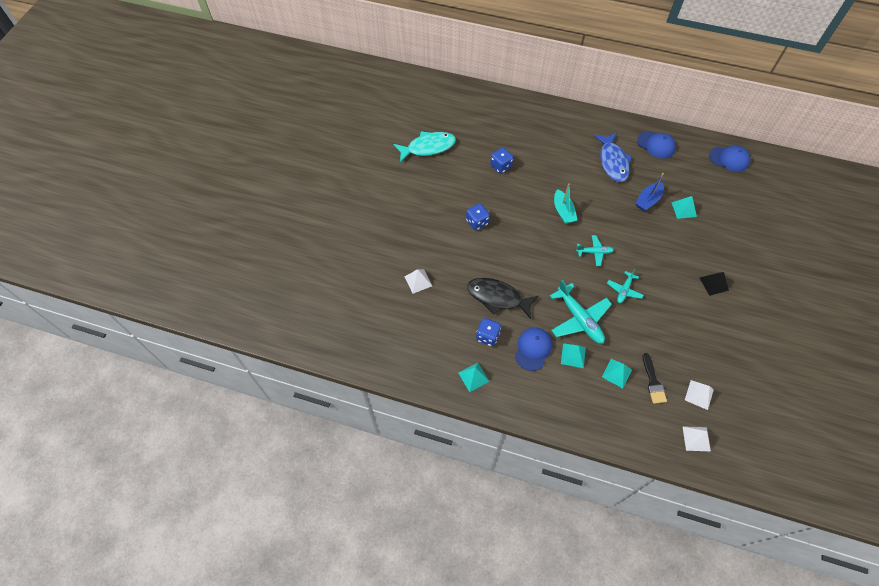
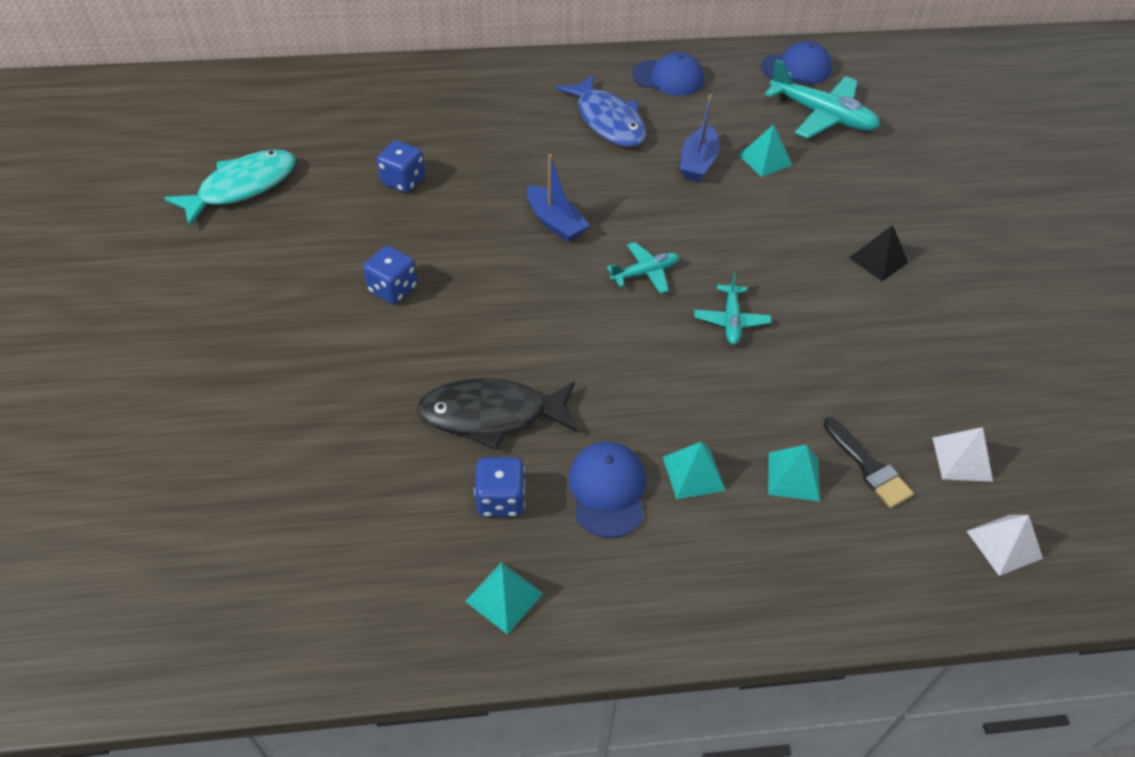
camera: 25 degrees left, 10 degrees down
white pyramid [405,269,432,294] -> none
turquoise plane [550,280,612,344] -> turquoise plane moved to [765,59,880,139]
turquoise boat [554,183,577,224] -> blue boat [527,154,590,242]

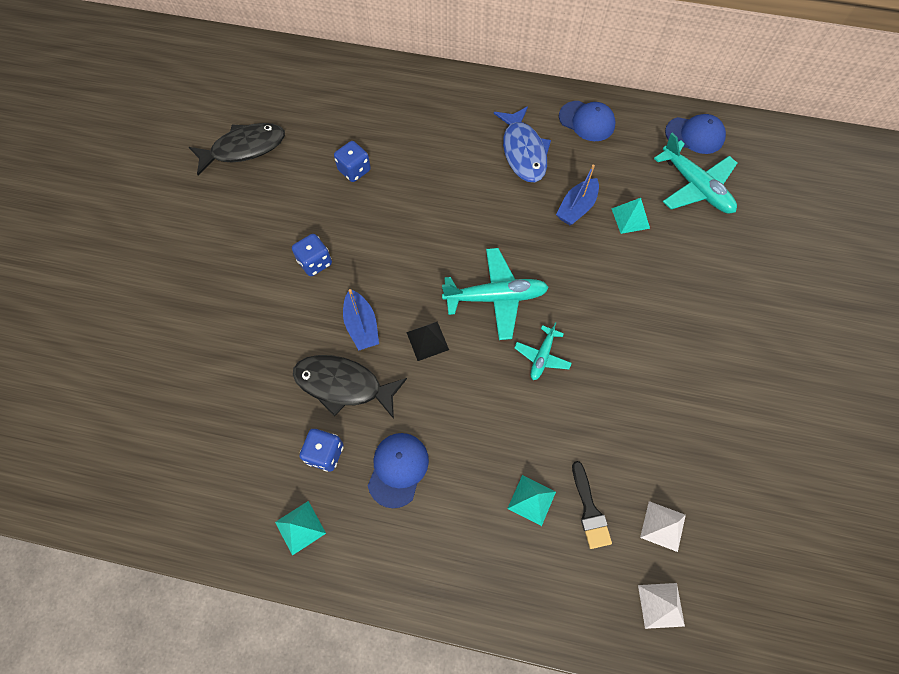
camera: 20 degrees right, 15 degrees up
turquoise fish [164,149,296,227] -> black fish [189,123,285,175]
blue boat [527,154,590,242] -> blue boat moved to [343,289,379,350]
turquoise plane [607,242,680,294] -> turquoise plane [442,248,549,340], size x1.81
turquoise pyramid [663,442,726,499] -> none
black pyramid [849,225,909,281] -> black pyramid moved to [406,322,449,361]

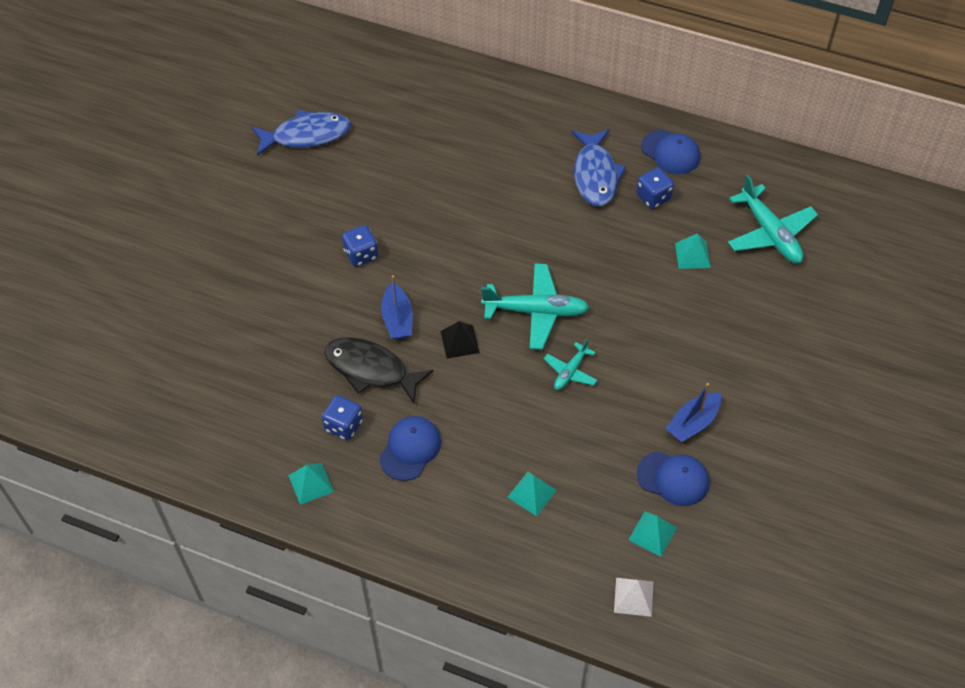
camera: 10 degrees right, 10 degrees down
black fish [189,123,285,175] -> blue fish [252,110,351,156]
blue dice [334,141,371,182] -> blue dice moved to [636,167,674,209]
blue boat [556,165,599,225] -> blue boat moved to [665,383,721,442]
black brush [572,461,612,549] -> none
white pyramid [640,501,686,552] -> turquoise pyramid [628,511,677,557]
blue cap [665,114,726,154] -> blue cap moved to [637,451,709,506]

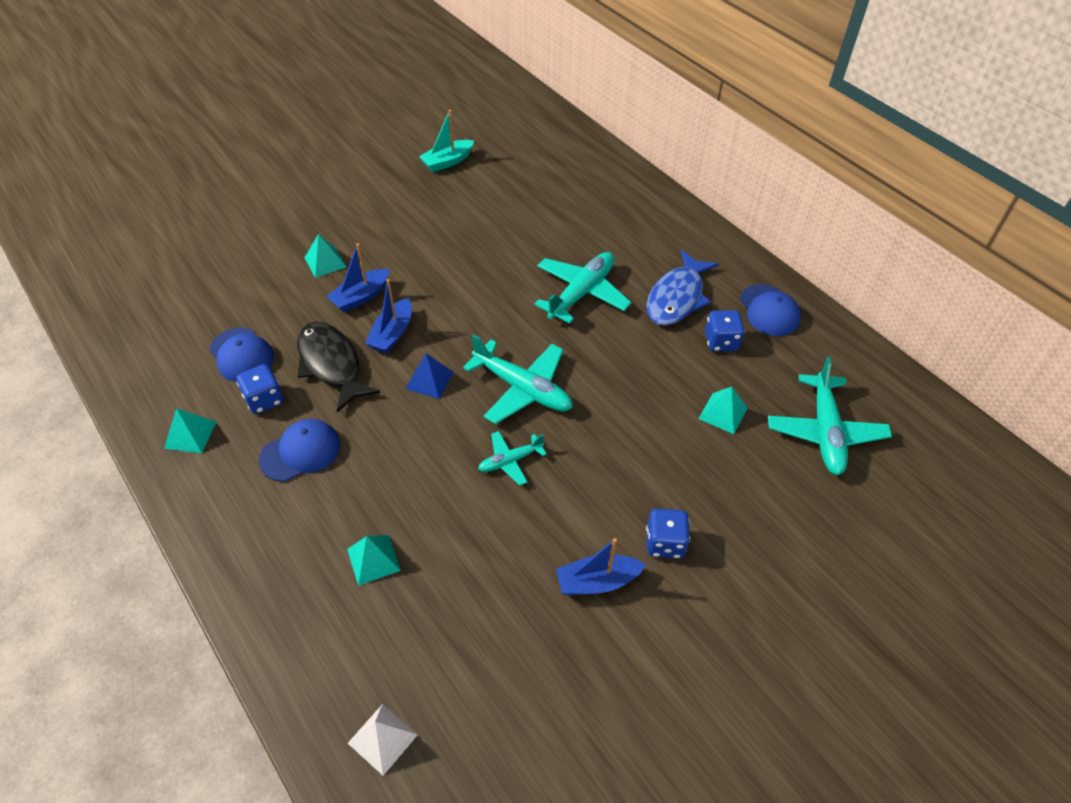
camera: 30 degrees right, 5 degrees down
blue fish [252,110,351,156] -> turquoise boat [419,110,474,172]
blue dice [342,225,378,267] -> blue dice moved to [646,508,690,559]
black pyramid [441,321,480,359] -> blue pyramid [405,353,454,399]
turquoise pyramid [628,511,677,557] -> turquoise pyramid moved to [305,234,346,278]
blue cap [637,451,709,506] -> blue cap moved to [209,328,274,382]
none -> blue boat [326,243,390,312]
none -> turquoise plane [534,252,632,324]

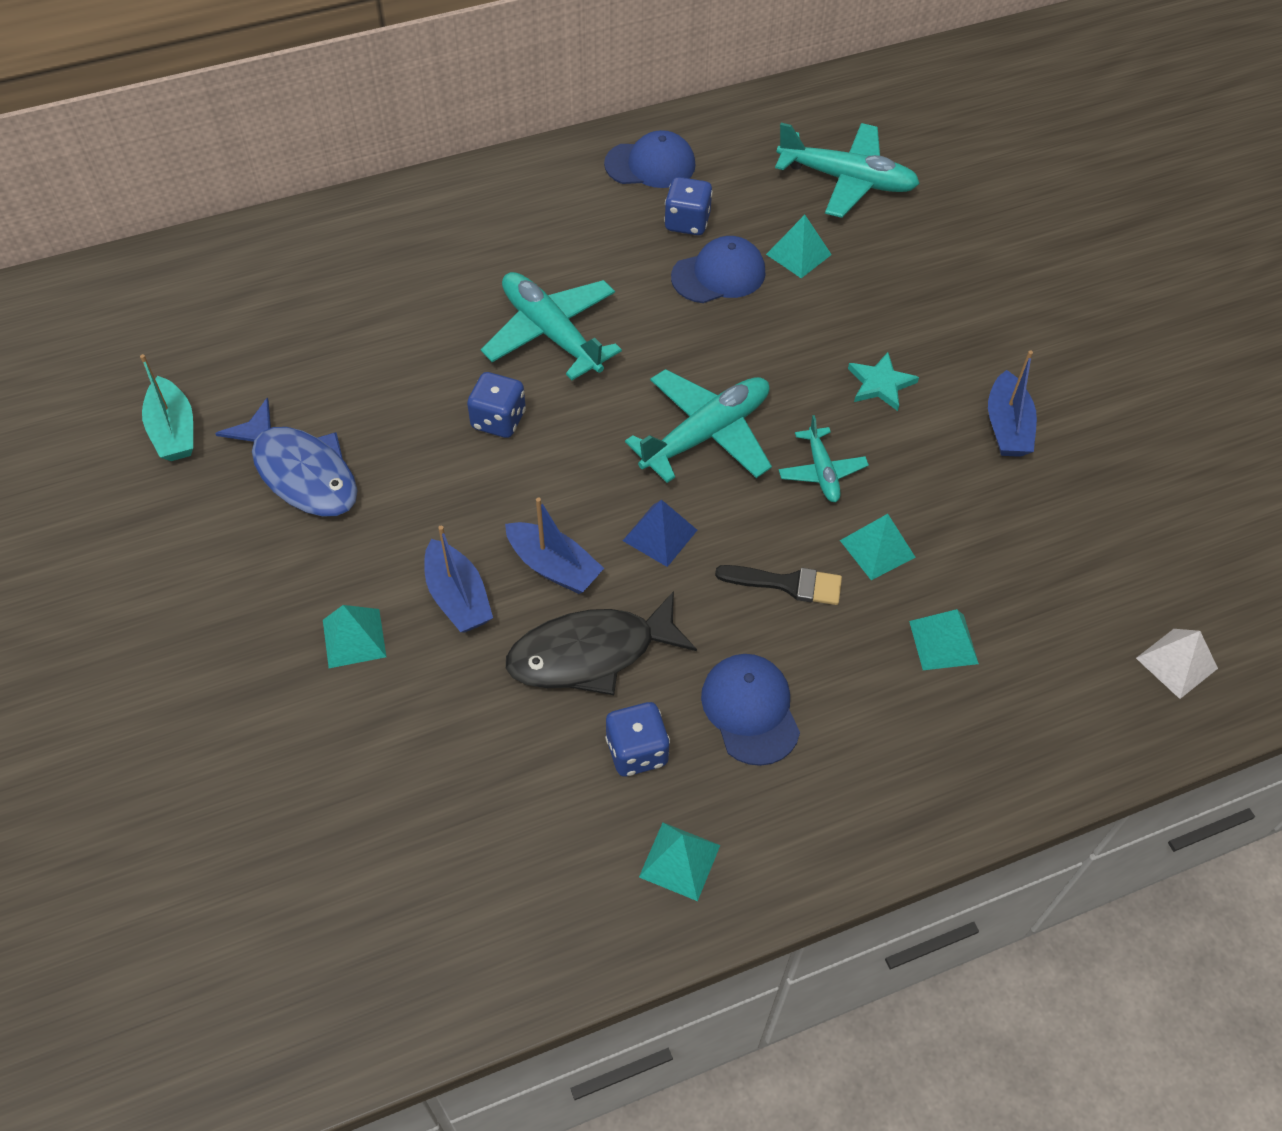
camera: 75 degrees left, 5 degrees up
blue cap [209,328,274,382] -> blue cap moved to [671,236,765,303]
blue fish [646,250,719,326] -> blue fish moved to [215,398,358,517]
blue dice [646,508,690,559] -> blue dice moved to [467,372,526,438]
none -> black brush [715,565,842,605]
none -> turquoise pyramid [840,514,916,580]
none -> turquoise star [848,352,919,411]

